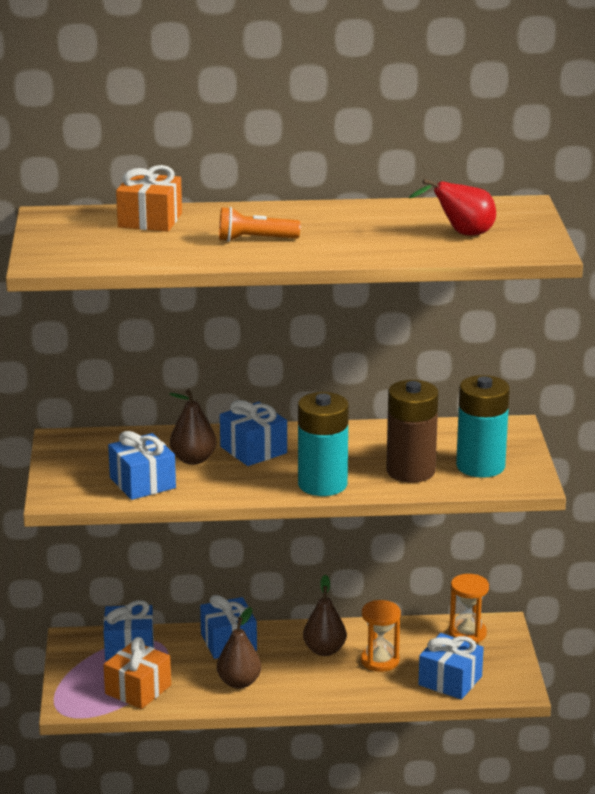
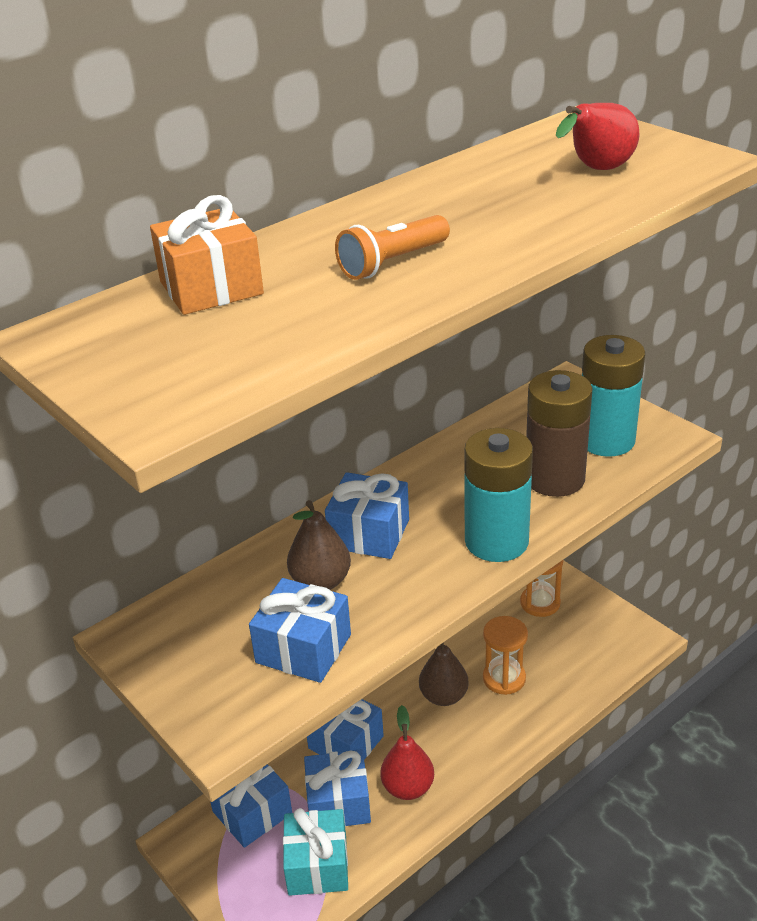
camera: 35 degrees left, 10 degrees up
orange gift [103,637,171,709] -> turquoise gift [283,808,348,896]
brown pear [217,607,261,689] -> red pear [380,705,434,800]
blue gift [418,633,484,699] -> blue gift moved to [304,749,371,826]

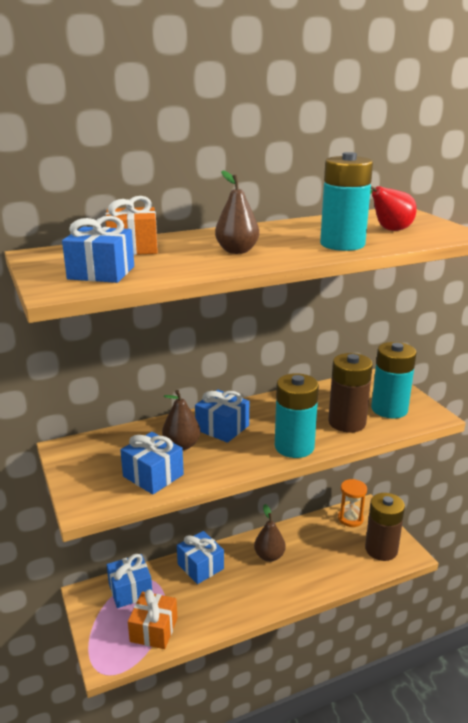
camera: 15 degrees right, 10 degrees down
turquoise gift [283,808,348,896] -> orange gift [128,589,177,649]
blue gift [304,749,371,826] -> blue gift moved to [62,216,134,283]
orange flashlight [335,215,450,280] -> brown pear [215,170,259,254]
red pear [380,705,434,800] -> none
orange hourglass [483,616,528,695] -> none
none -> turquoise battery [320,152,373,251]
none -> brown battery [365,493,405,561]

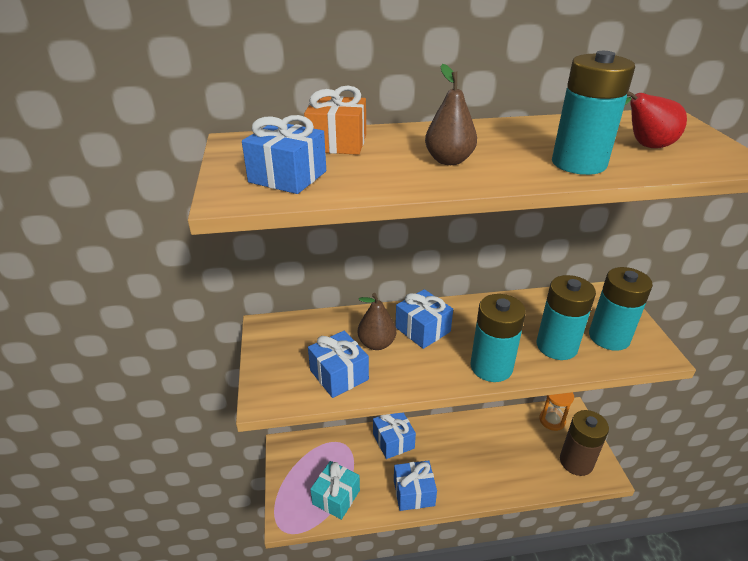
camera: 15 degrees right, 10 degrees up
blue gift [107,554,152,608] -> blue gift moved to [394,461,437,511]
orange gift [128,589,177,649] -> turquoise gift [310,461,360,520]
brown pear [254,504,285,562] -> none
brown battery [328,353,373,432] -> turquoise battery [537,275,596,360]

